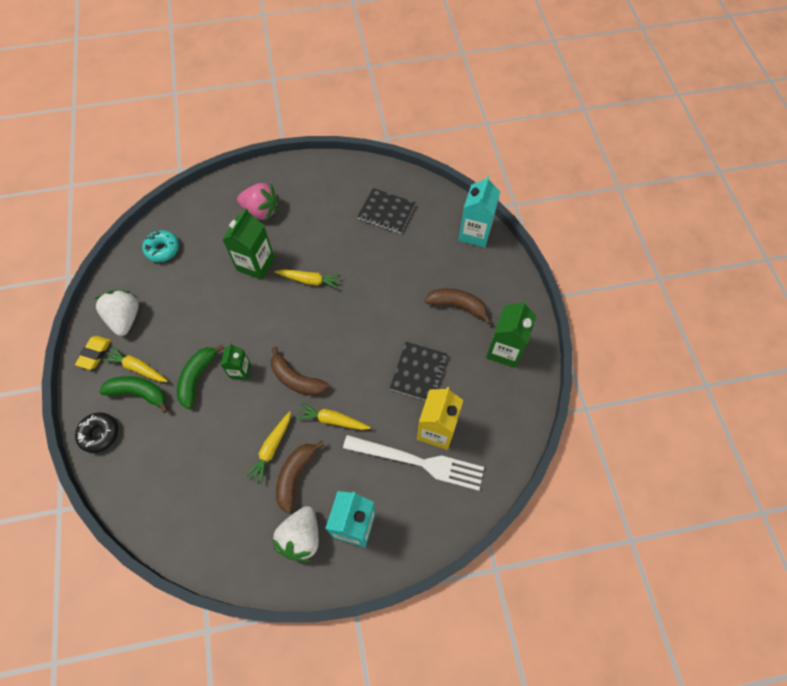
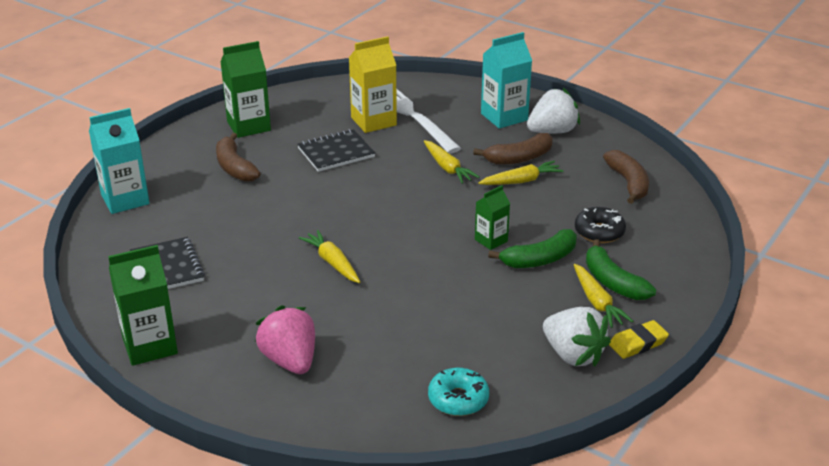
camera: 135 degrees left, 30 degrees down
black donut [75,412,118,453] -> black donut moved to [575,207,626,243]
white strawberry [95,290,139,336] -> white strawberry turned 75 degrees counterclockwise [543,307,611,367]
green carton [222,208,275,280] -> green carton moved to [108,245,178,366]
brown banana [271,346,329,396] -> brown banana moved to [603,150,649,204]

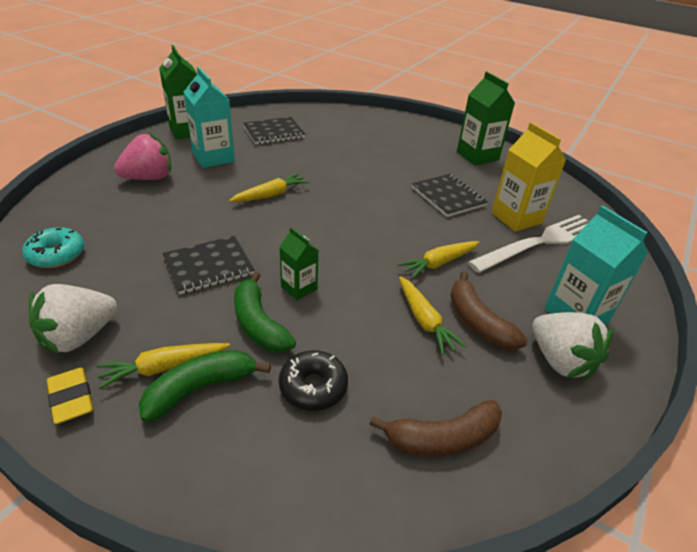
camera: 85 degrees right, 5 degrees up
turquoise carton [89,108,149,214] -> turquoise carton moved to [184,67,235,168]
brown banana [216,133,261,182] -> none
none -> black notebook [163,236,255,295]

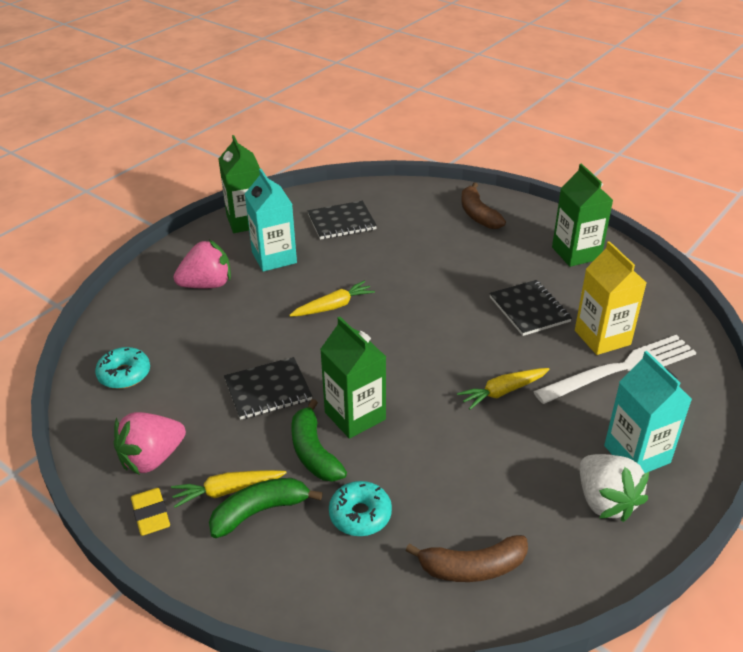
camera: 10 degrees right, 0 degrees up
white strawberry [29,284,117,354] -> pink strawberry [113,412,186,475]
black donut [279,350,348,411] -> turquoise donut [329,481,392,536]
green carton [280,227,318,300] -> green carton [320,317,386,439], size x1.72
yellow carrot [399,276,467,355] -> none
brown banana [450,272,528,350] -> brown banana moved to [461,182,506,229]

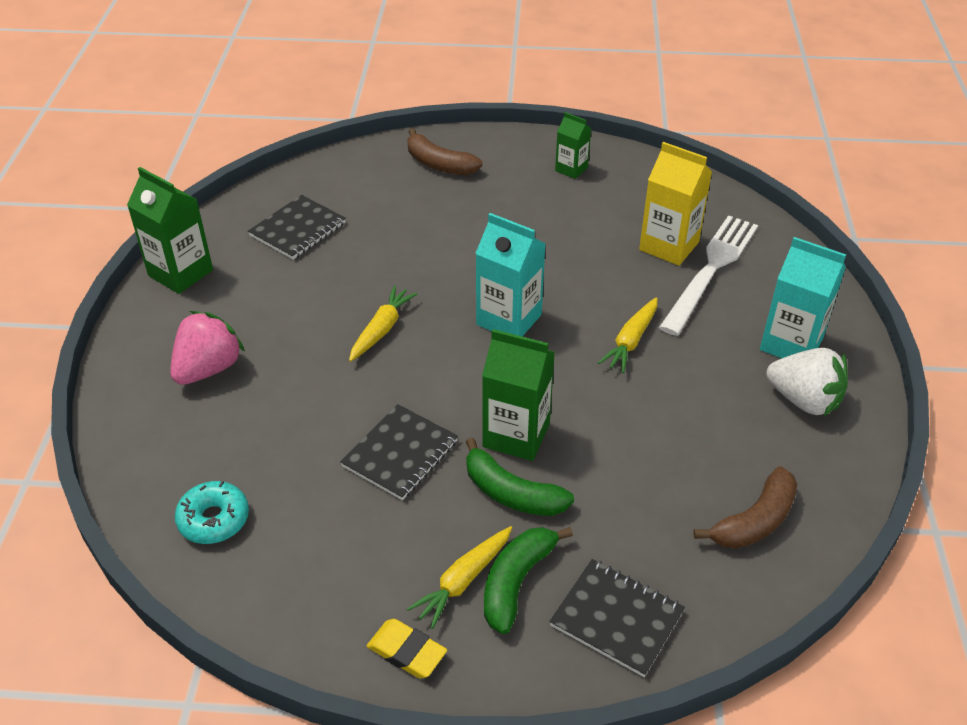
camera: 35 degrees left, 5 degrees up
pink strawberry [113,412,186,475] -> none
turquoise carton [245,169,297,272] -> turquoise carton moved to [475,213,546,337]
turquoise donut [329,481,392,536] -> none
black notebook [489,280,572,336] -> black notebook moved to [550,559,685,677]
green carton [552,164,613,267] -> green carton [555,112,591,179], size x0.58

